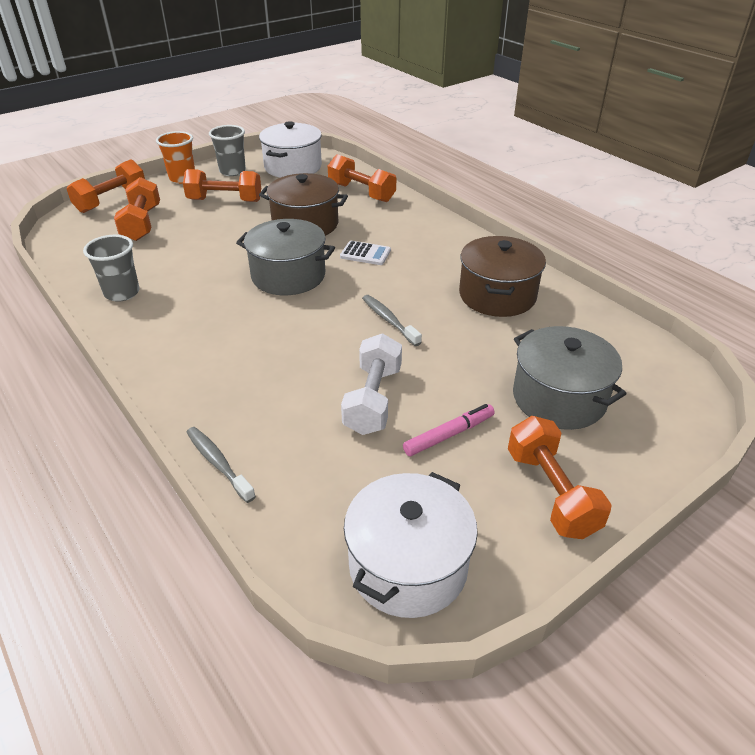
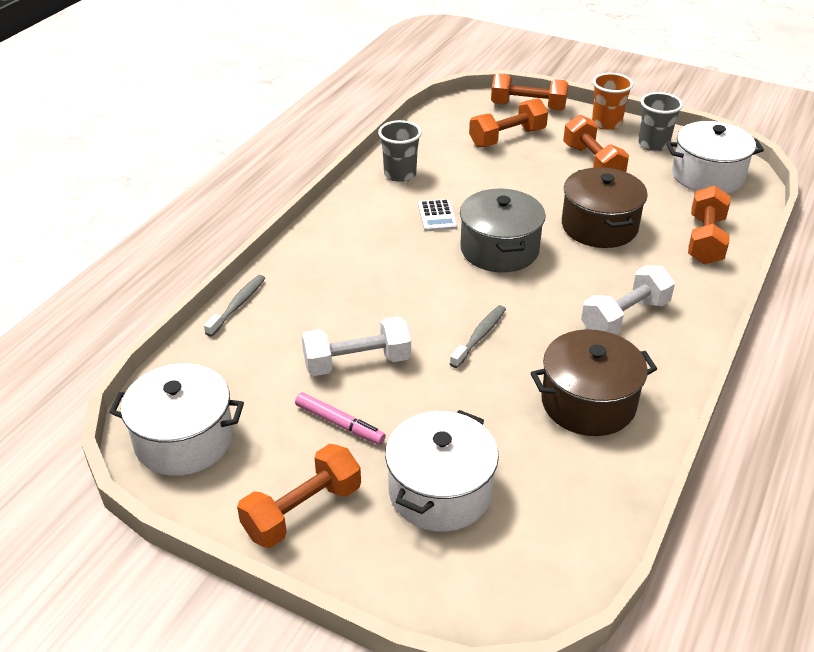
camera: 65 degrees right, 0 degrees up
white calculator [340,241,391,265] -> white calculator moved to [418,199,457,231]
grey pot [513,326,627,430] -> white pot [385,410,499,532]
none -> white dumbbell [581,265,675,334]

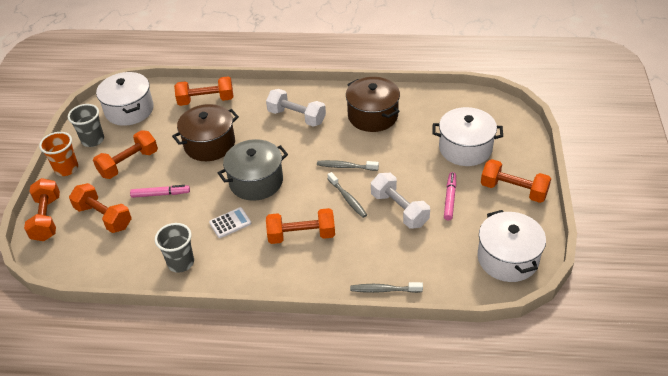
camera: 110 degrees left, 5 degrees up
none -> pink marker [130,185,190,198]
none -> orange dumbbell [266,208,335,244]
none -> grey toothbrush [327,172,367,218]

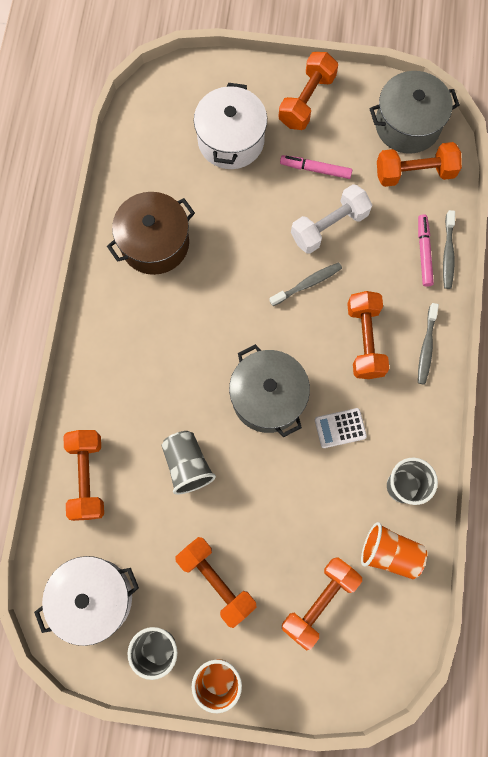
camera: 90 degrees left, 30 degrees up
orange dumbbell [24,178,60,241] -> orange dumbbell moved to [377,142,462,187]
pink marker [130,185,190,198] -> pink marker moved to [418,214,434,287]
brown pot [172,104,239,161] -> grey cup [161,431,216,495]
white calculator [209,207,251,238] -> white calculator turned 75 degrees counterclockwise [315,408,367,448]
white dumbbell [266,89,326,127] -> none
grey toothbrush [317,160,379,171] -> grey toothbrush moved to [418,303,439,385]
white pot [477,210,546,282] -> grey pot [369,71,460,154]
none -> orange cup [361,522,427,579]

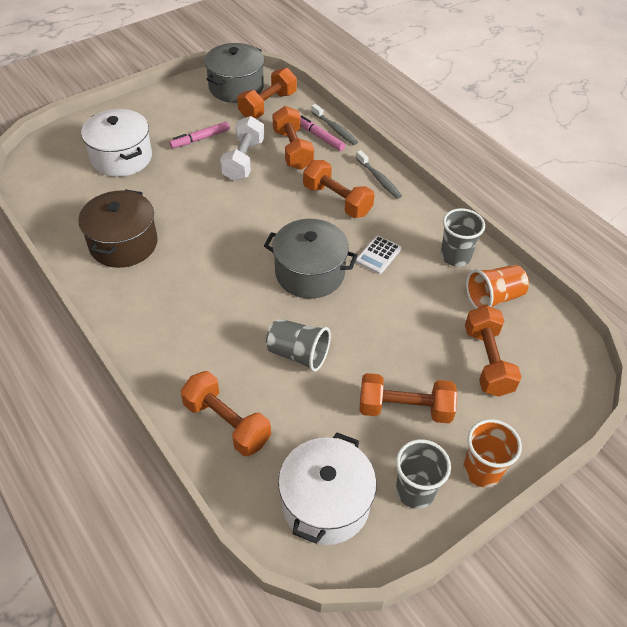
camera: 45 degrees left, 25 degrees down
grey toothbrush [269,263,342,306] -> none
orange dumbbell [278,52,338,130] -> orange dumbbell moved to [272,106,314,170]

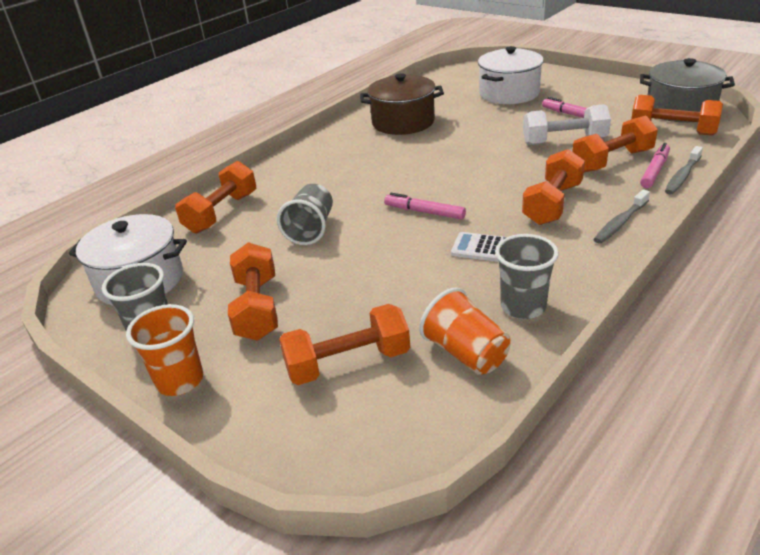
camera: 80 degrees right, 15 degrees down
grey pot [264,219,358,299] -> pink marker [384,193,466,220]

